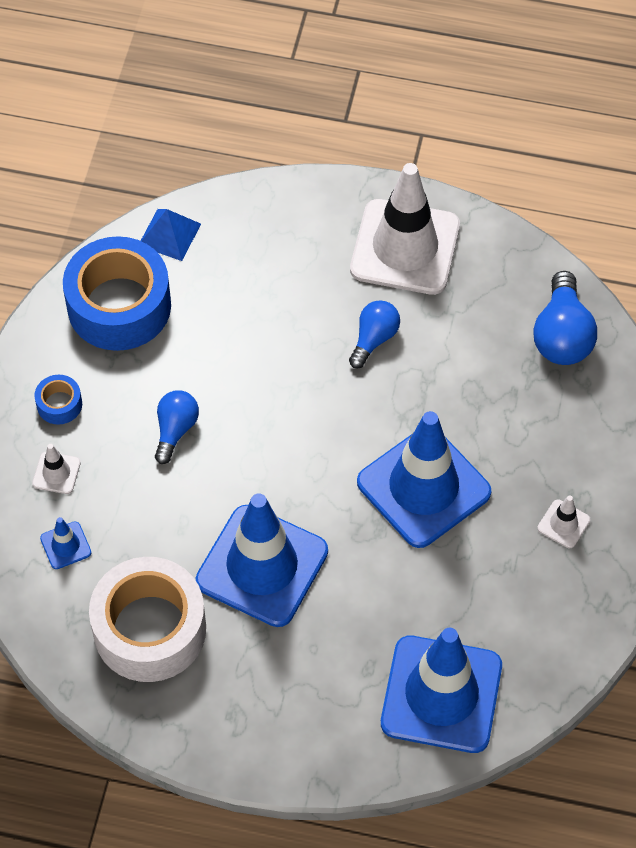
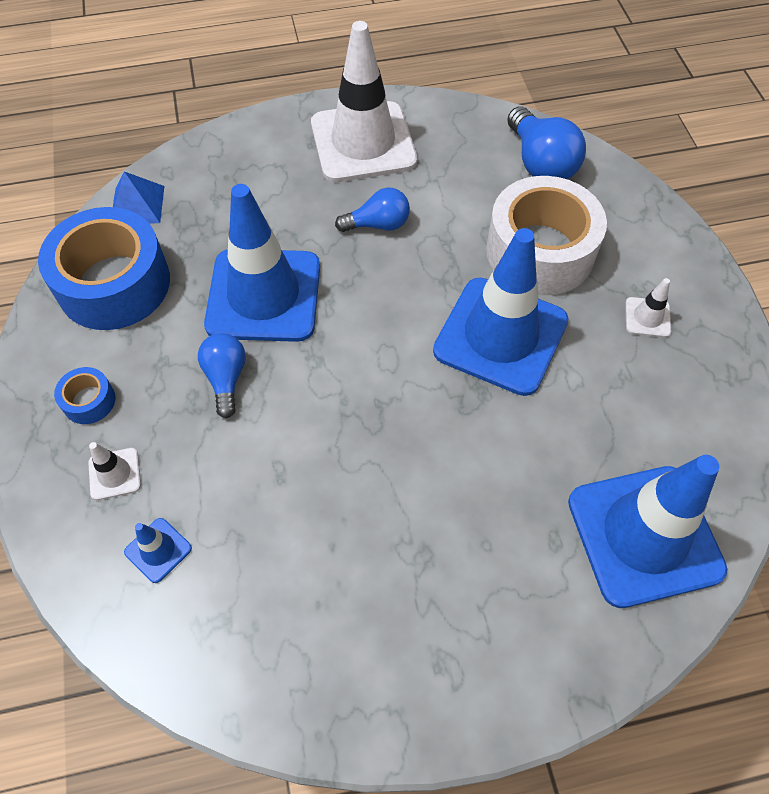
camera: 25 degrees left, 0 degrees up
white tape [89,557,206,682] -> white tape moved to [486,176,607,295]
blue traffic cone [196,493,328,627] -> blue traffic cone moved to [204,184,320,342]
blue light bulb [349,300,400,369] -> blue light bulb turned 75 degrees clockwise [335,188,410,232]

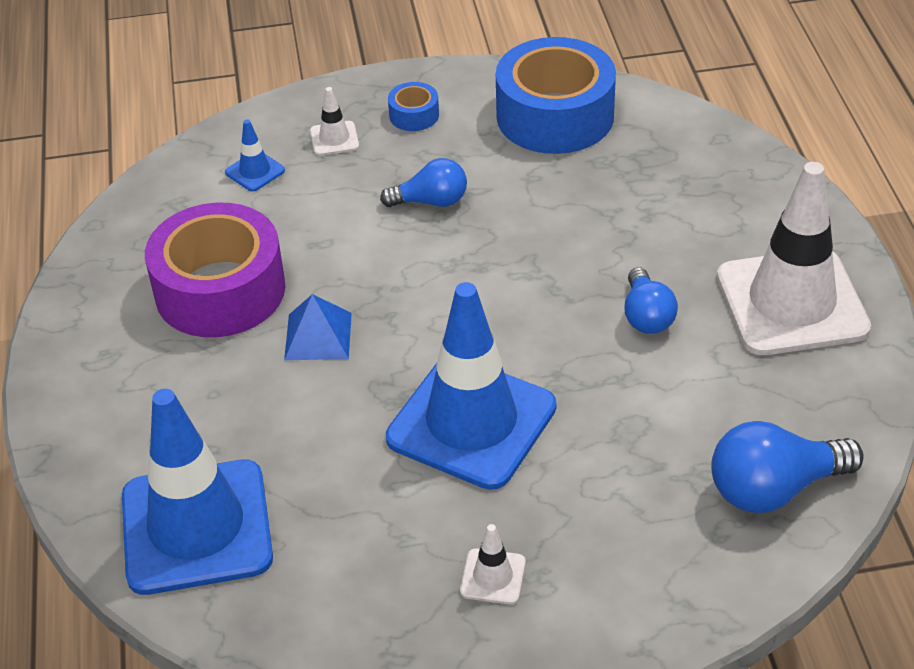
camera: 95 degrees right, 15 degrees down
blue pyramid [113,171,164,224] -> blue pyramid moved to [284,294,352,360]
blue traffic cone [204,184,320,342] -> none
white tape [486,176,607,295] -> none
none -> purple tape [145,203,285,337]

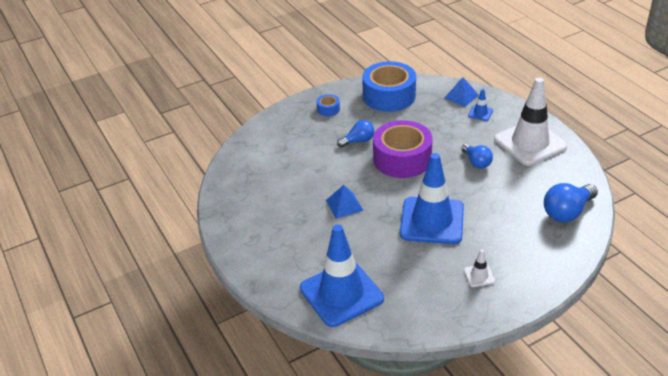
camera: 20 degrees left, 5 degrees down
purple tape [145,203,285,337] -> purple tape moved to [373,120,432,178]
blue traffic cone [225,119,285,191] -> blue traffic cone moved to [468,89,493,121]
white traffic cone [310,87,359,156] -> none
none -> blue pyramid [444,77,479,107]

